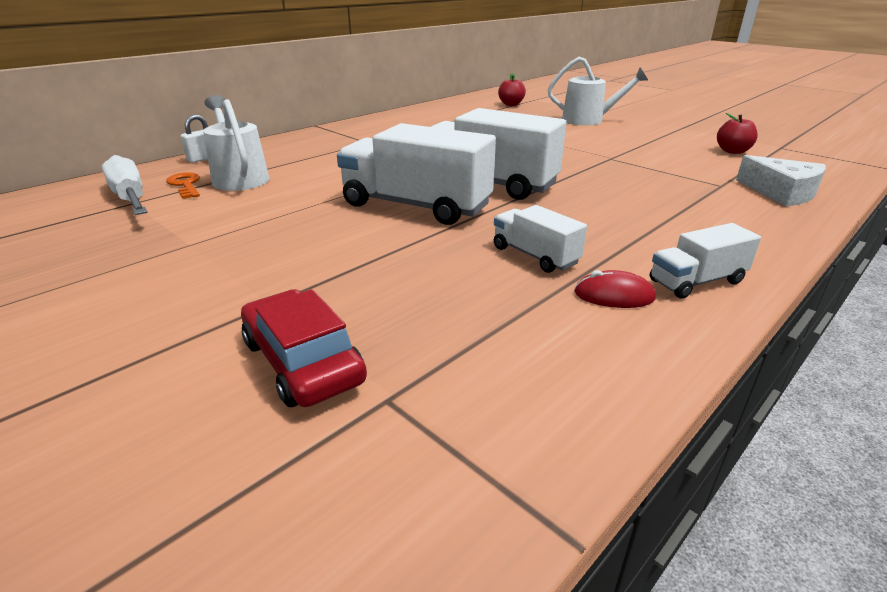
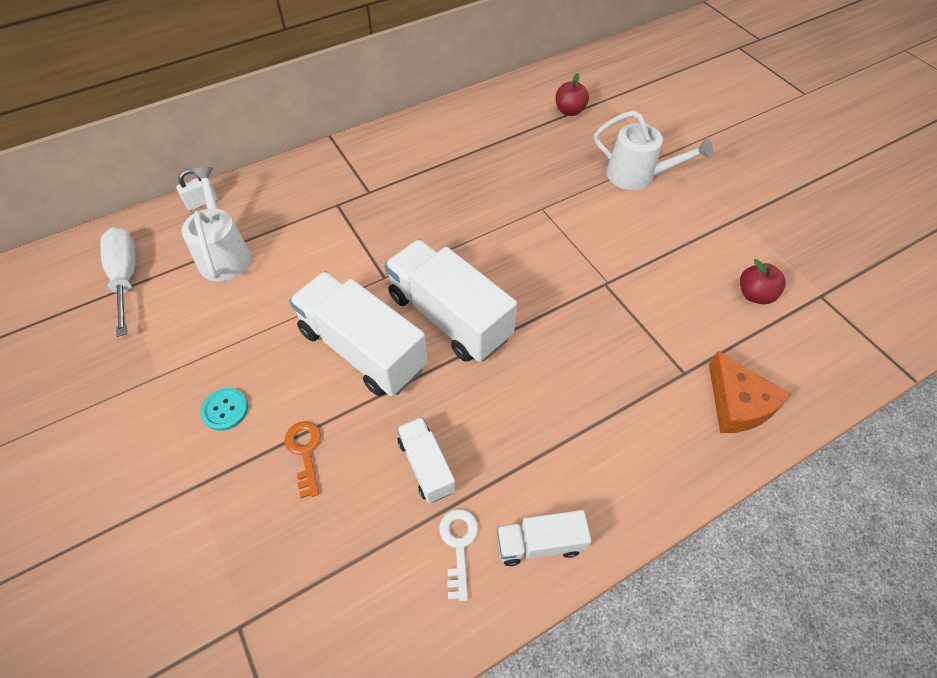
camera: 15 degrees right, 25 degrees up
orange key [166,172,200,199] -> orange key moved to [284,421,321,498]
red car [241,289,367,407] -> none
red mouse [574,270,656,308] -> white key [439,509,478,601]
white cheese [736,155,826,206] -> orange cheese [709,351,791,433]
none -> turquoise button [201,388,248,431]

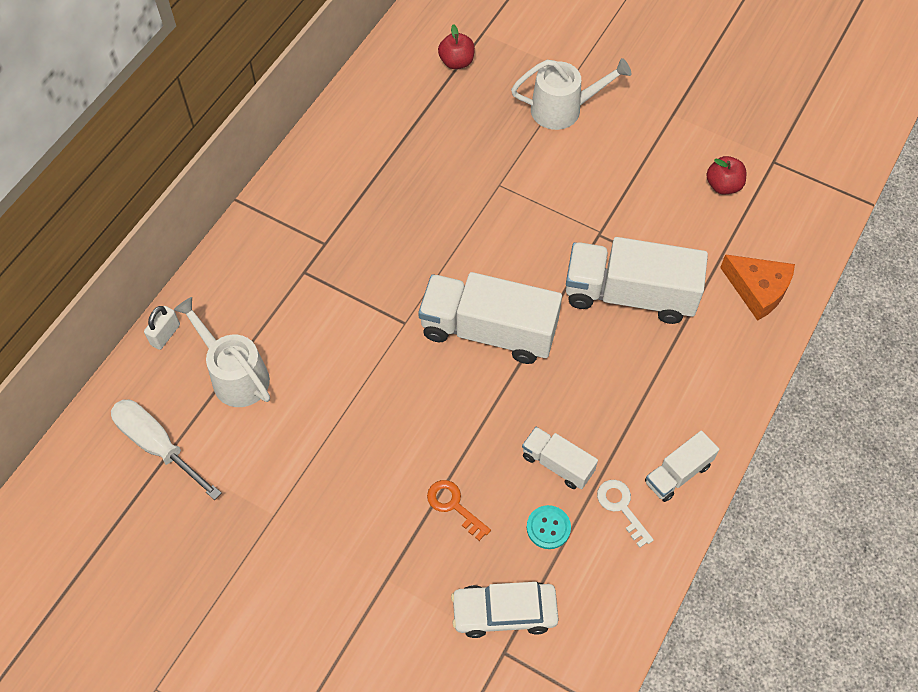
camera: 30 degrees left, 5 degrees up
turquoise button [201,388,248,431] -> turquoise button moved to [527,505,571,549]
white truck [289,271,428,396] -> white truck moved to [566,237,708,324]
none -> white car [451,582,559,638]

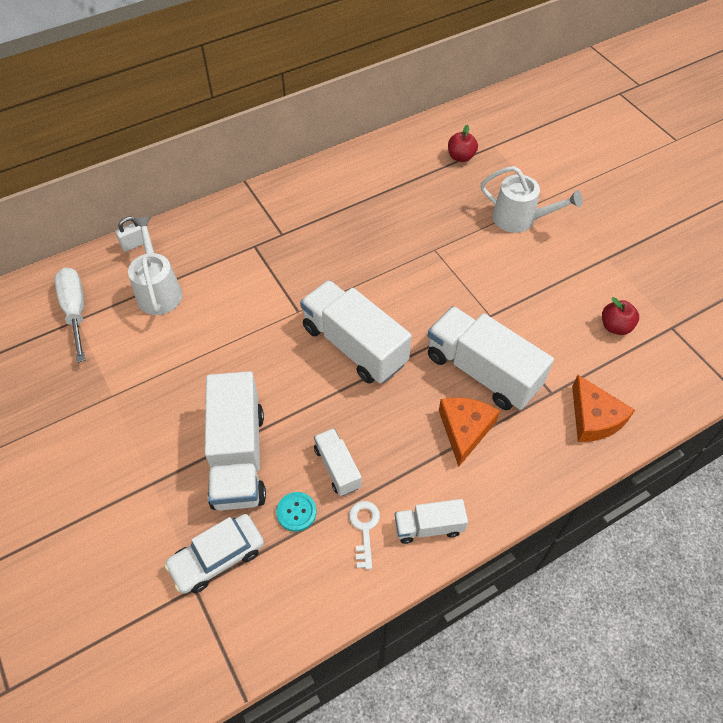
camera: 30 degrees right, 5 degrees down
orange key [427,480,491,541] -> white truck [205,371,266,511]
white car [451,582,559,638] -> white car turned 60 degrees counterclockwise [164,514,264,594]
none -> orange cheese [439,398,500,466]

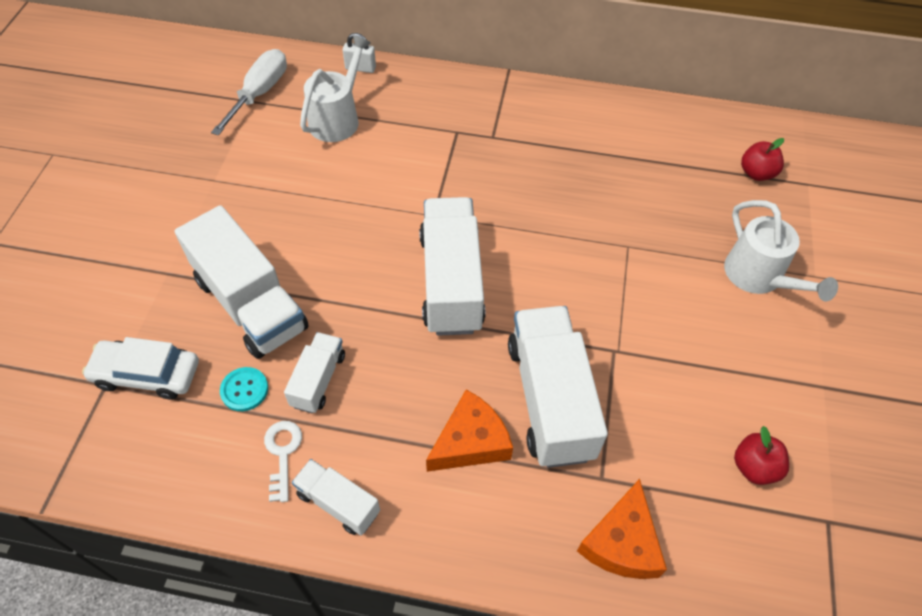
camera: 40 degrees right, 0 degrees up
white truck [205,371,266,511] -> white truck turned 75 degrees counterclockwise [175,205,309,359]
white key [349,501,380,569] -> white key turned 45 degrees counterclockwise [264,421,302,502]

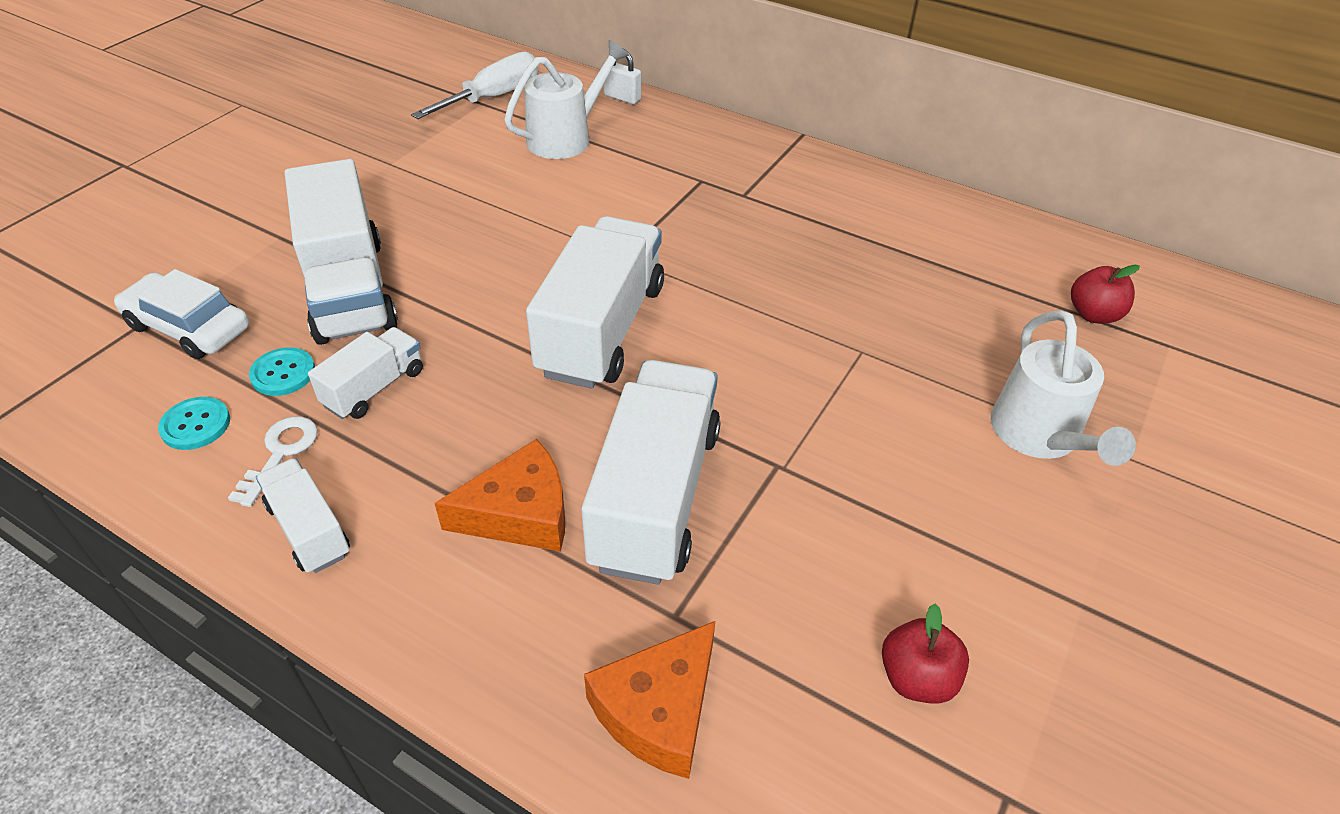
camera: 20 degrees right, 10 degrees down
none -> turquoise button [158,397,230,450]

